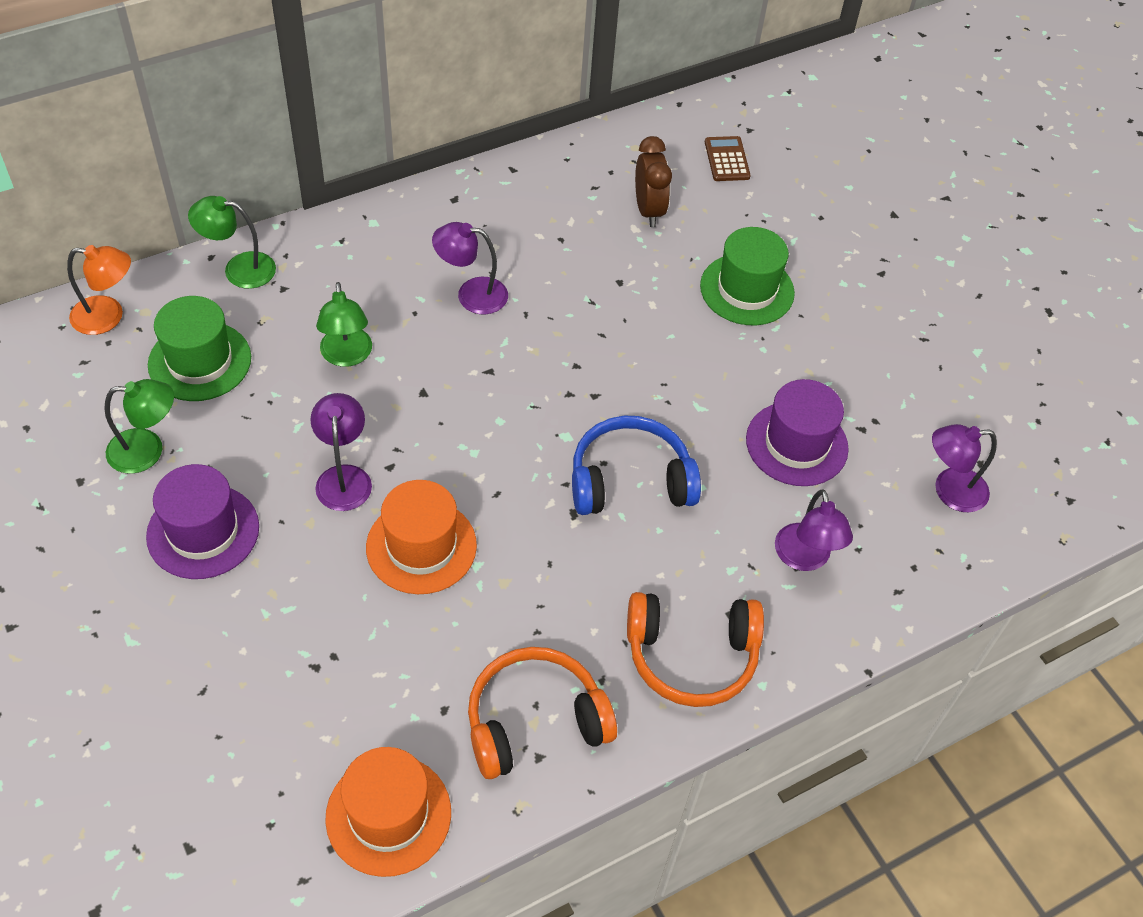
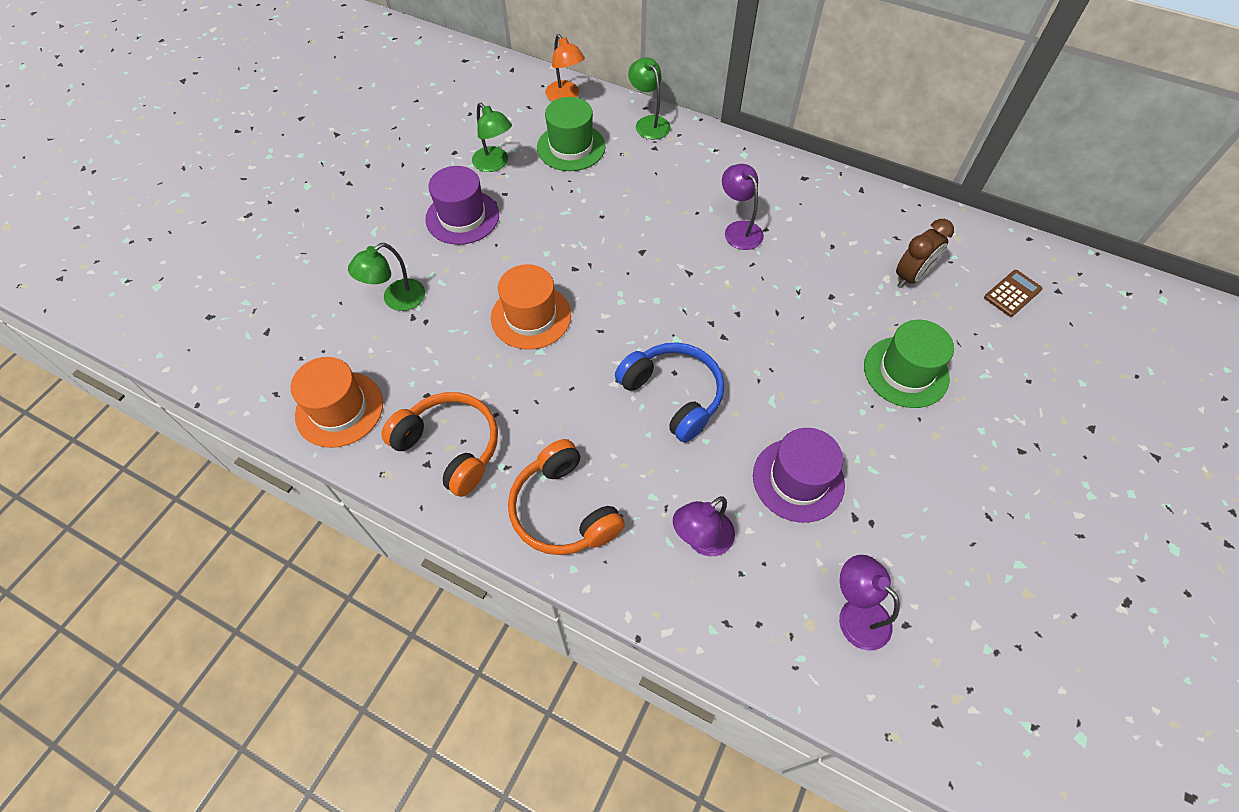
camera: 60 degrees right, 5 degrees up
purple lamp [310,393,372,511] -> none
green lamp [316,282,372,367] -> green lamp moved to [348,243,425,311]

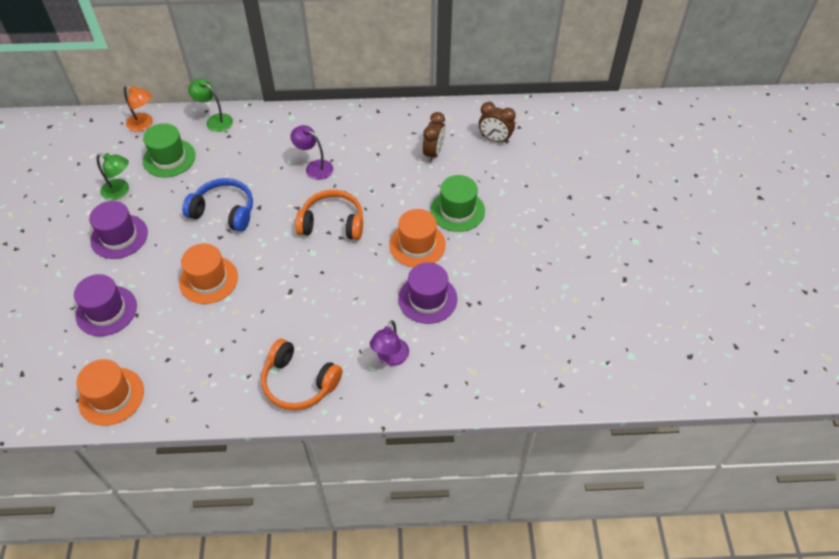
camera: 30 degrees left, 5 degrees down
green lamp [348,243,425,311] -> purple hat [74,274,137,336]
orange headphones [381,392,498,497] -> orange headphones moved to [295,190,363,240]
blue headphones [615,342,724,442] -> blue headphones moved to [182,178,253,232]
purple lamp [839,555,900,651] -> none
brown calculator [984,270,1043,317] -> brown clock [479,102,516,143]
none -> orange hat [389,209,446,267]

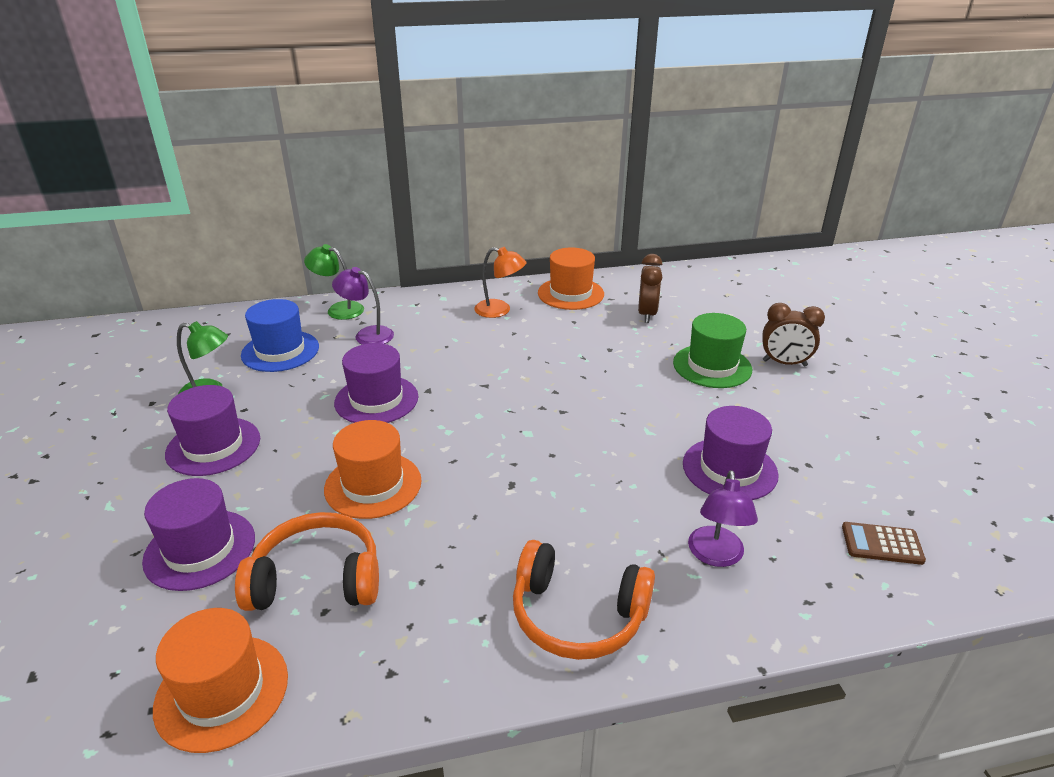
camera: 10 degrees left, 20 degrees down
orange lamp [124,85,153,132] -> orange lamp moved to [474,247,526,318]
green hat [143,123,196,177] -> blue hat [241,299,319,372]
blue headphones [182,178,253,232] -> purple hat [334,343,418,423]
purple lamp [290,125,333,180] -> purple lamp moved to [332,267,394,345]
orange headphones [295,190,363,240] -> orange headphones moved to [235,512,379,611]
orange hat [389,209,446,267] -> orange hat moved to [538,247,604,310]
brown clock [479,102,516,143] -> brown clock moved to [762,303,825,366]
none -> brown calculator [842,522,926,565]

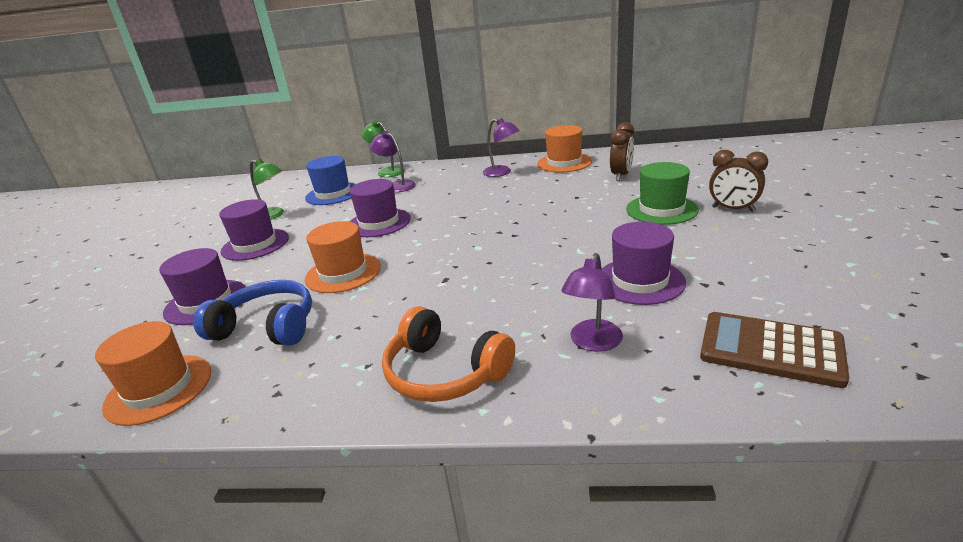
camera: 20 degrees right, 5 degrees down
orange headphones [235,512,379,611] -> blue headphones [193,280,312,346]
orange lamp [474,247,526,318] -> purple lamp [483,118,520,177]
brown calculator [842,522,926,565] -> brown calculator [700,312,849,388], size x1.72

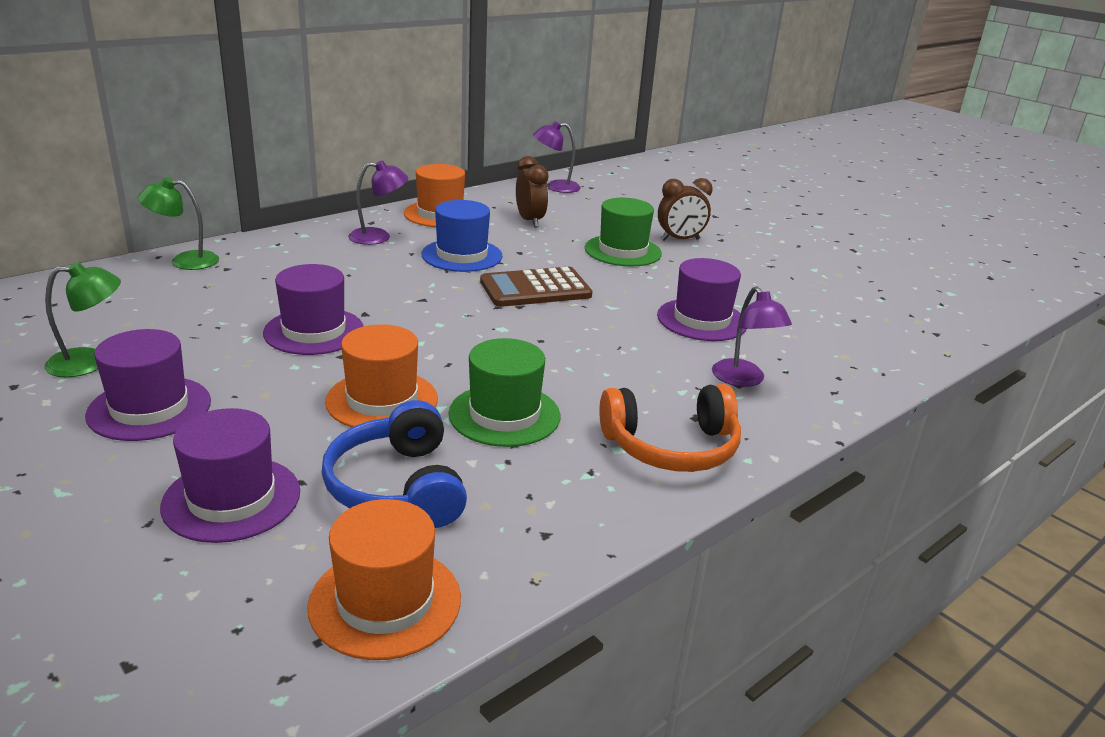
camera: 50 degrees left, 0 degrees up
blue headphones [193,280,312,346] -> blue headphones turned 75 degrees counterclockwise [321,400,467,528]
blue hat [305,156,355,205] -> blue hat moved to [421,200,502,272]
purple lamp [370,131,416,192] -> purple lamp moved to [533,121,581,193]
brown calculator [700,312,849,388] -> brown calculator moved to [480,267,592,307]
none -> green hat [448,338,560,447]

